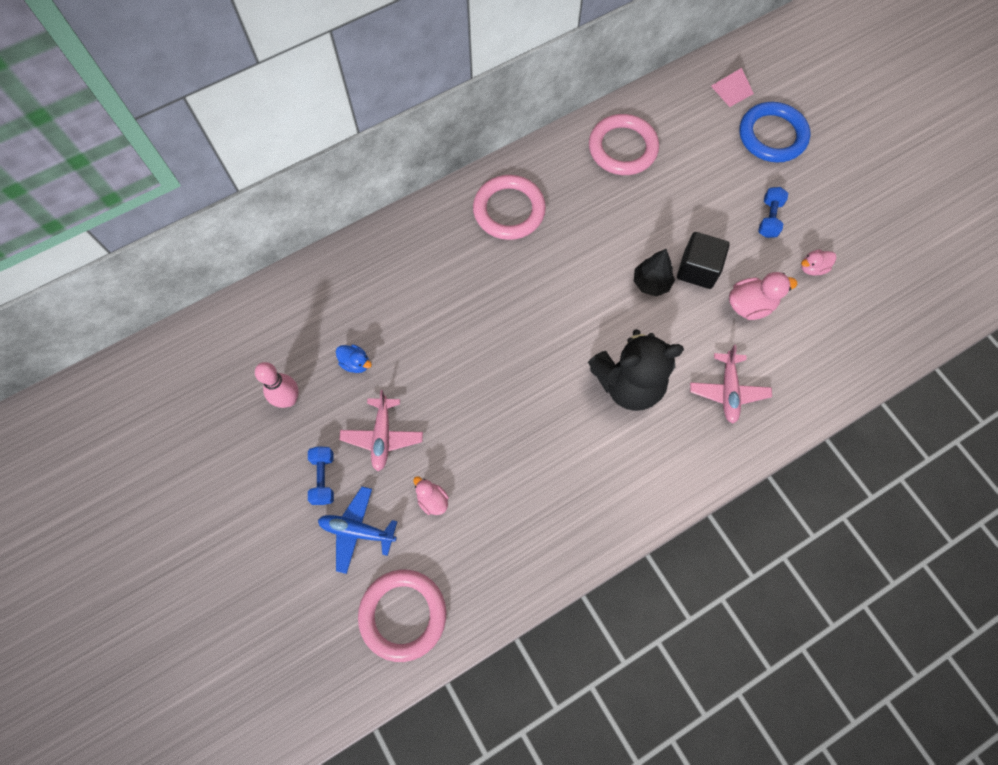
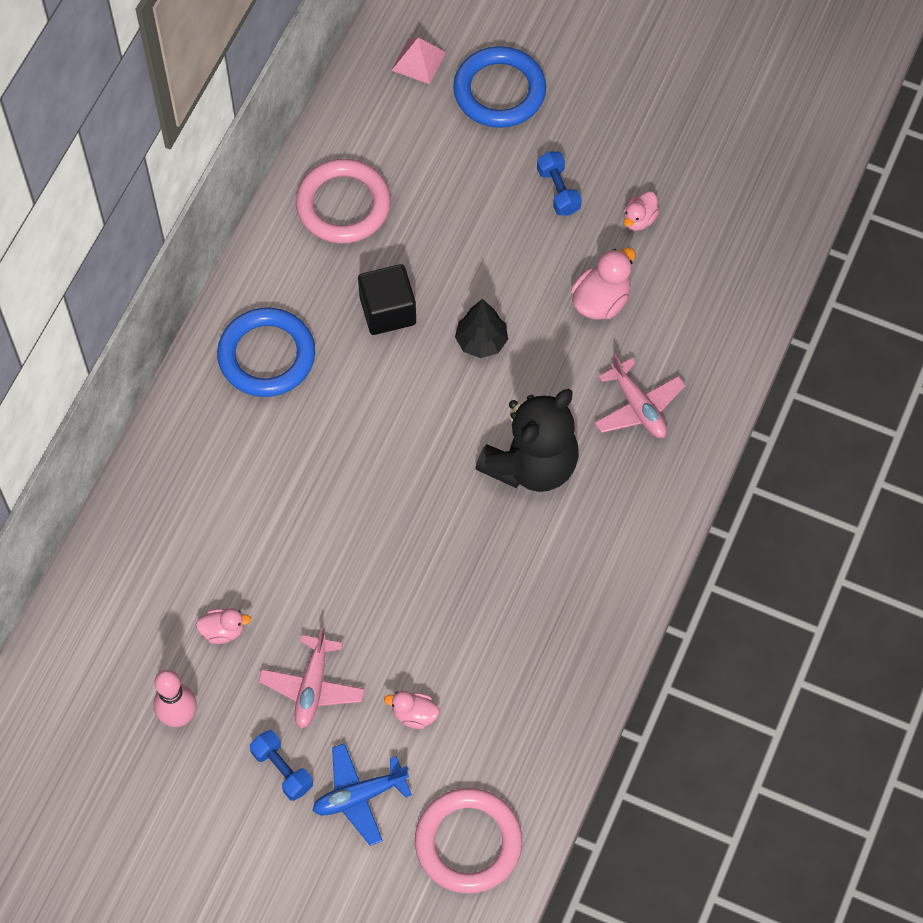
camera: 35 degrees left, 5 degrees down
blue duck [336,344,372,373] -> pink duck [196,608,251,644]
pink plane [339,390,423,471] -> pink plane turned 45 degrees clockwise [258,627,365,729]
pink ring [473,175,546,240] -> blue ring [217,307,315,397]
black cube [677,232,730,289] -> black cube moved to [358,264,416,335]

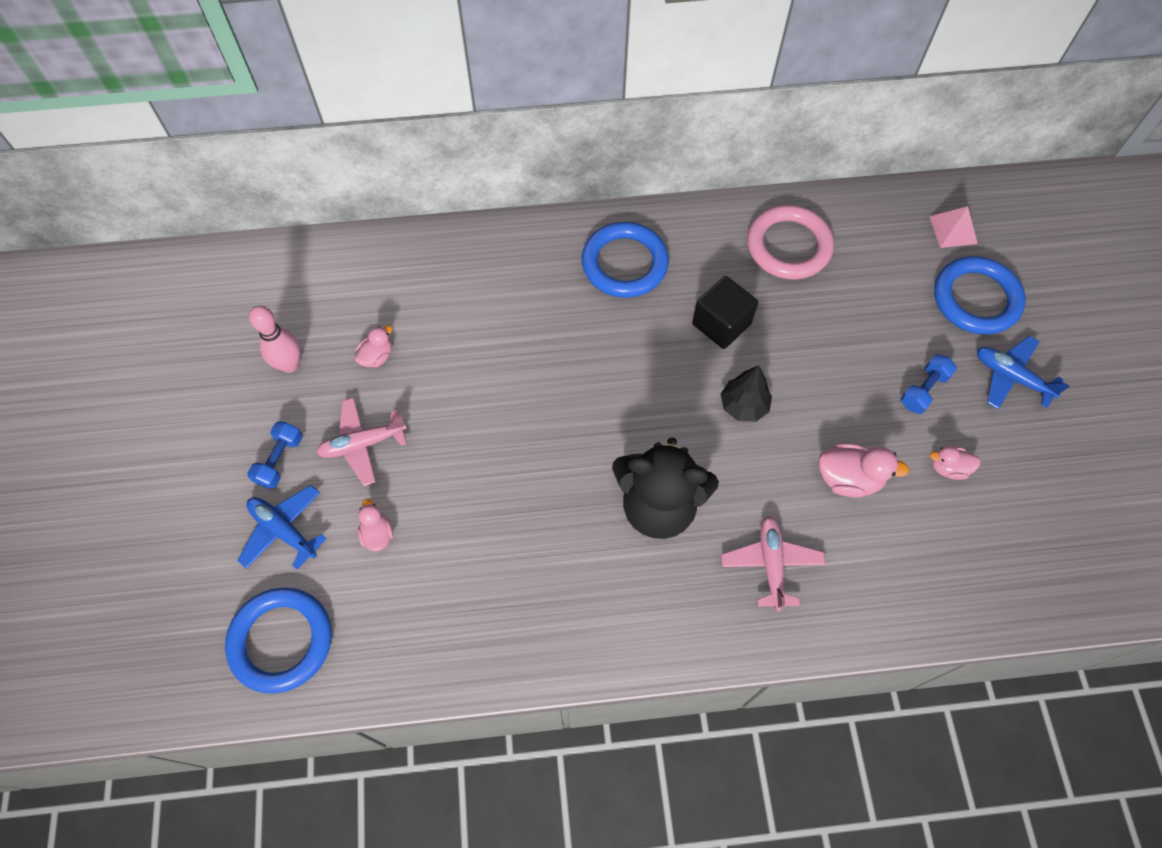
camera: 60 degrees right, 0 degrees up
pink duck [196,608,251,644] -> pink duck turned 105 degrees counterclockwise [354,325,393,367]
pink ring [415,788,522,893] -> blue ring [225,588,332,694]
pink plane [594,354,686,438] -> pink plane turned 150 degrees clockwise [721,516,825,611]
none -> blue plane [977,336,1069,409]

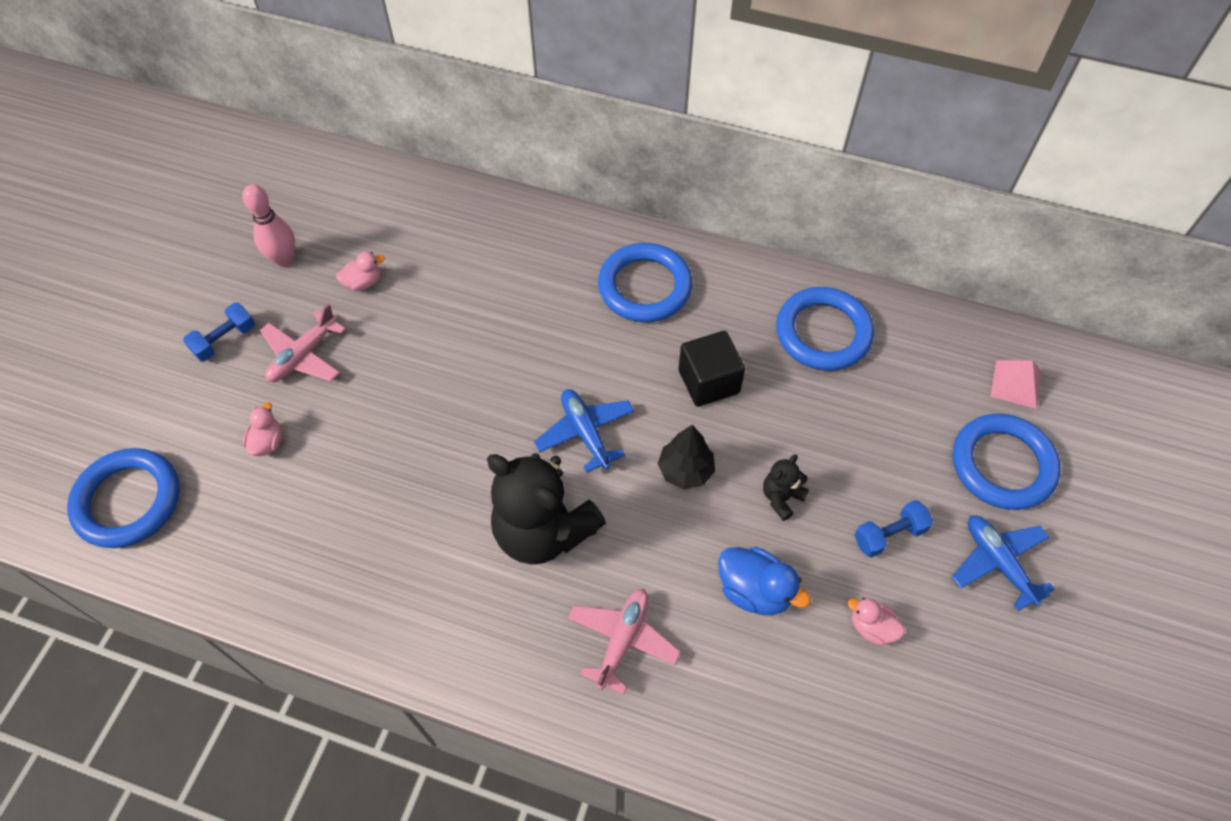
camera: 25 degrees right, 5 degrees down
blue plane [237,485,327,569] -> blue plane moved to [534,389,634,473]
pink plane [316,397,407,486] -> pink plane turned 60 degrees counterclockwise [260,304,346,382]
pink ring [747,205,834,279] -> blue ring [776,287,874,371]
pink duck [819,443,909,497] -> blue duck [718,547,811,615]
none -> black teddy bear [763,454,809,521]

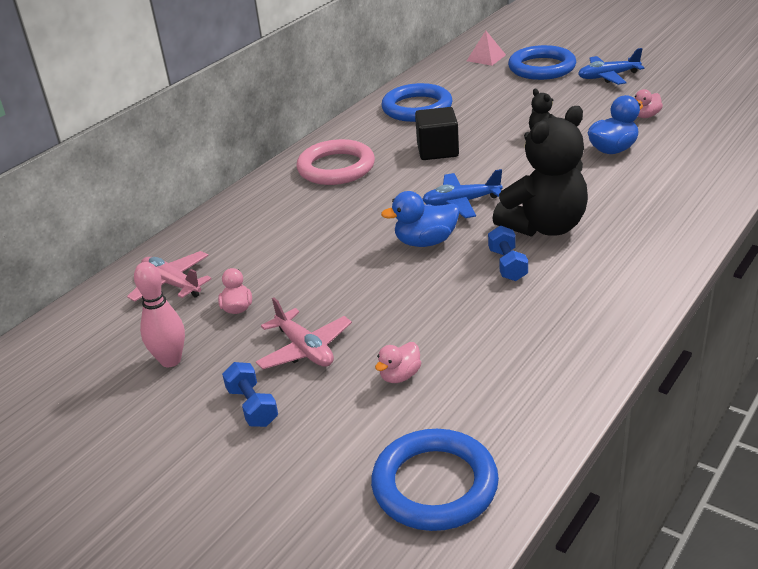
camera: 70 degrees left, 25 degrees down
pink duck [243,402,282,456] -> pink duck turned 75 degrees counterclockwise [375,342,421,383]
pink plane [568,589,681,695] -> pink plane moved to [127,251,211,301]
blue ring [598,243,693,322] -> pink ring [297,139,375,185]
black tree [658,425,715,489] -> none
blue dumbbell [855,500,933,558] -> blue dumbbell moved to [488,225,528,281]
none -> blue duck [381,191,459,247]

